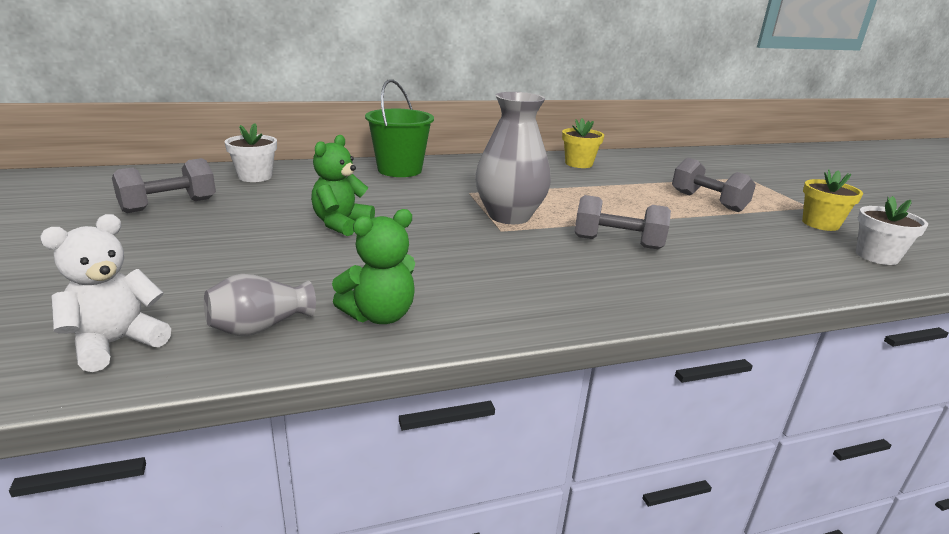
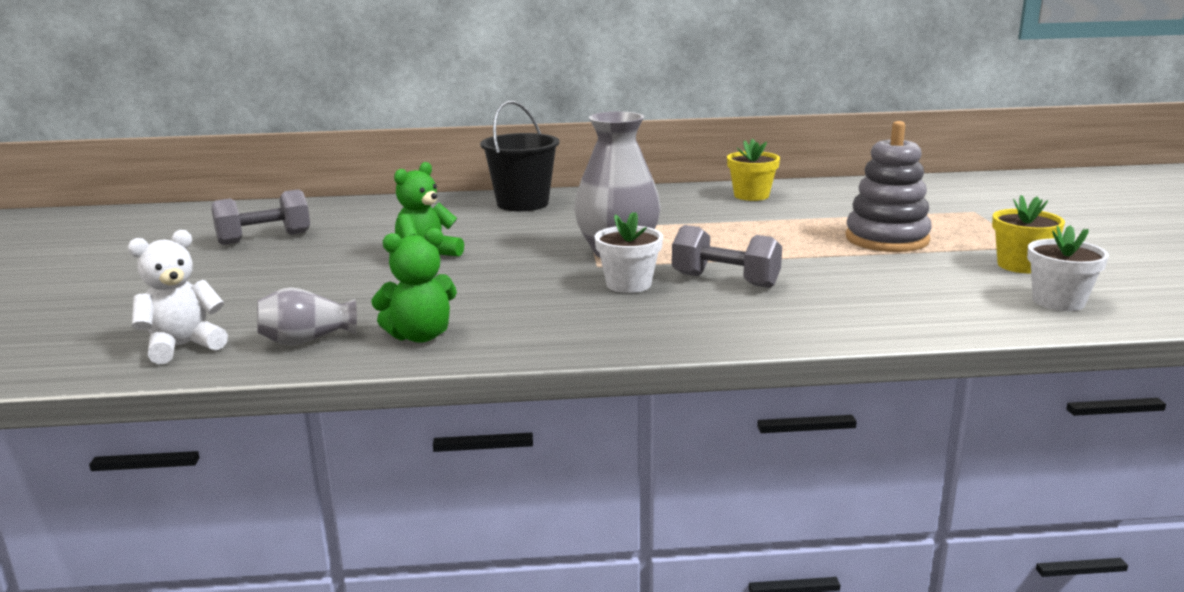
camera: 15 degrees right, 5 degrees down
white flower pot [225,123,277,182] -> white flower pot moved to [595,212,663,293]
green bucket [365,79,434,177] -> black bucket [480,101,559,211]
grey dumbbell [672,158,756,212] -> grey stacking toy [845,121,932,252]

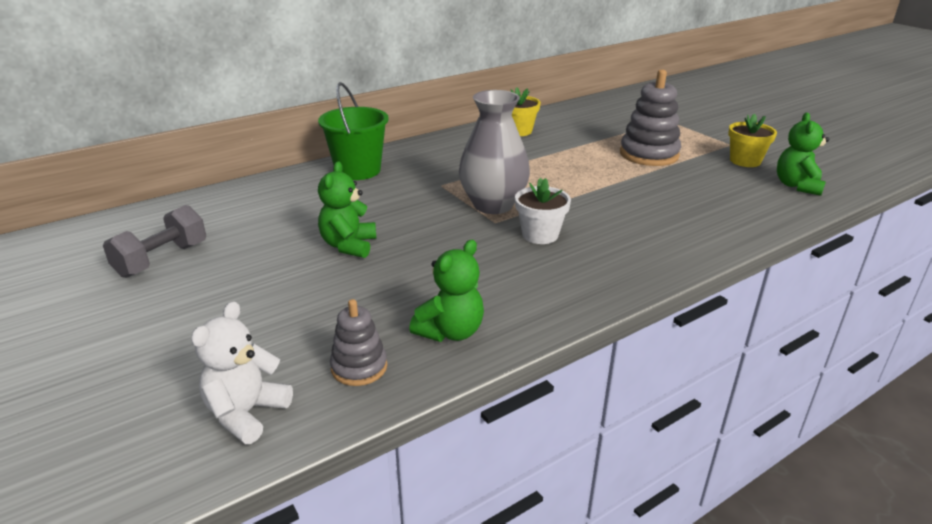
camera: 30 degrees left, 10 degrees up
grey vase [257,287,357,346] -> grey stacking toy [330,299,387,386]
black bucket [480,101,559,211] -> green bucket [318,82,389,180]
grey dumbbell [672,225,782,288] -> none
white flower pot [1027,225,1109,311] -> green teddy bear [777,113,829,196]

